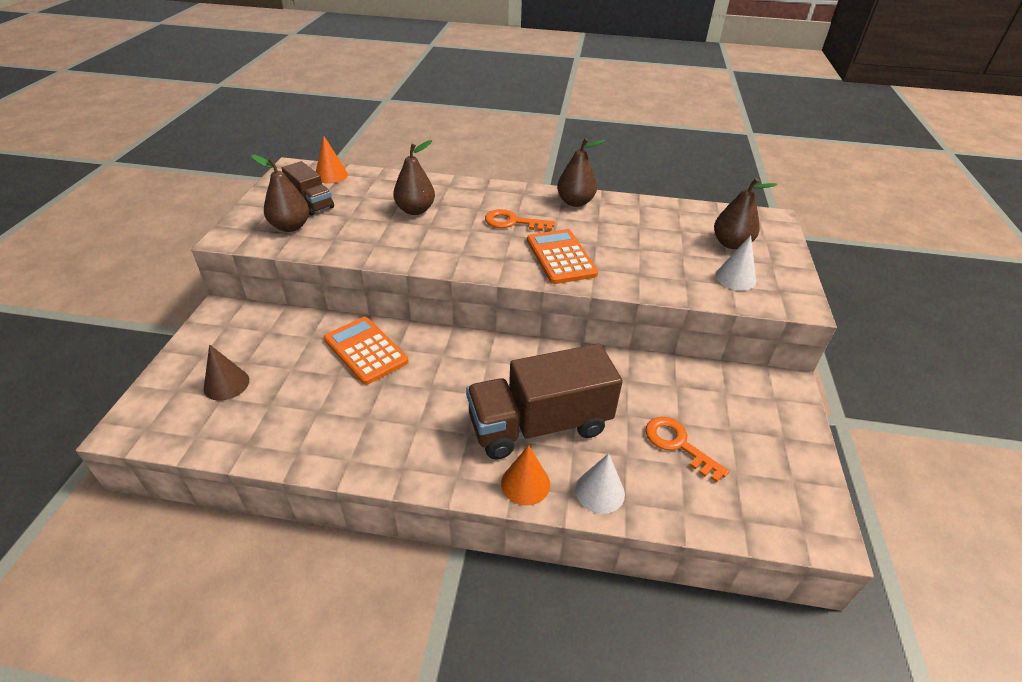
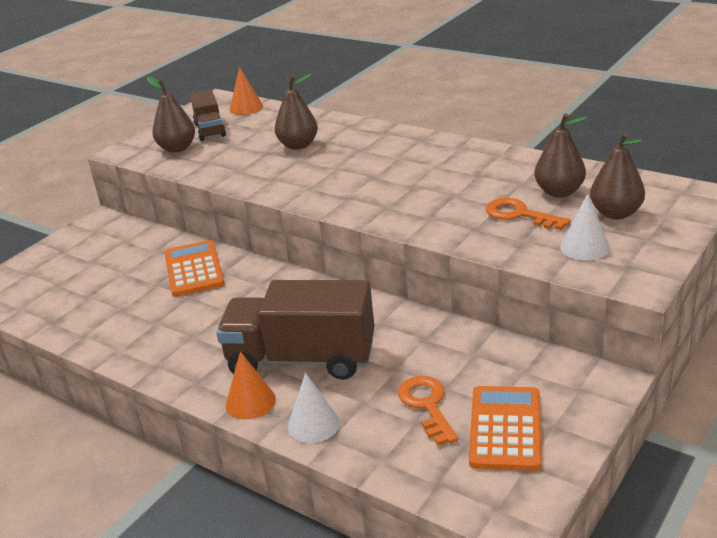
camera: 30 degrees right, 10 degrees down
brown cone [204,344,249,401] -> none
orange key [485,209,555,231] -> orange key moved to [486,198,571,230]
orange calculator [527,229,598,284] -> orange calculator moved to [469,386,542,471]
brown pear [557,138,605,207] -> brown pear moved to [534,113,588,197]

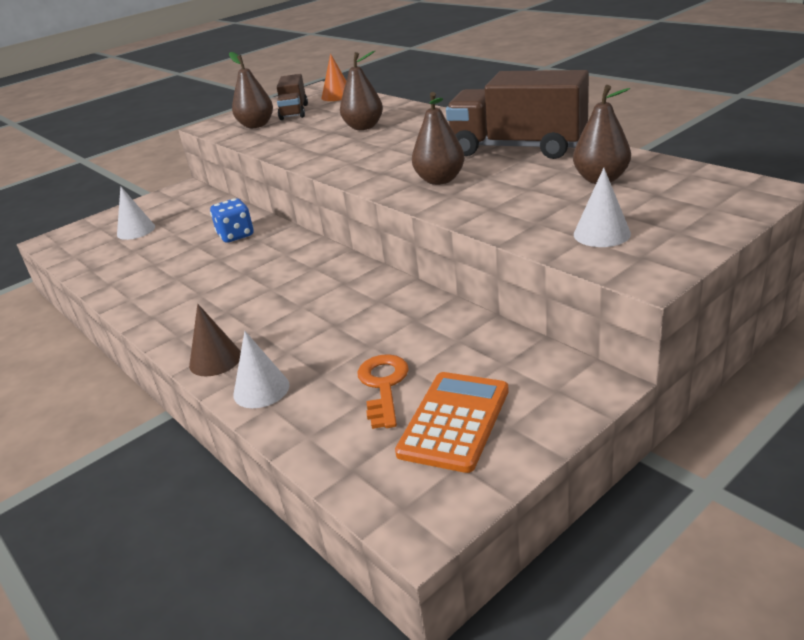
camera: 15 degrees right, 0 degrees up
orange calculator [164,240,225,297] -> blue dice [210,198,254,243]
brown truck [216,280,375,380] -> brown truck moved to [446,70,589,159]
orange cone [226,351,276,419] -> brown cone [189,304,241,376]
orange key [486,198,571,230] -> none
brown pear [590,132,645,219] -> brown pear moved to [412,92,465,185]
none -> white cone [117,186,155,240]

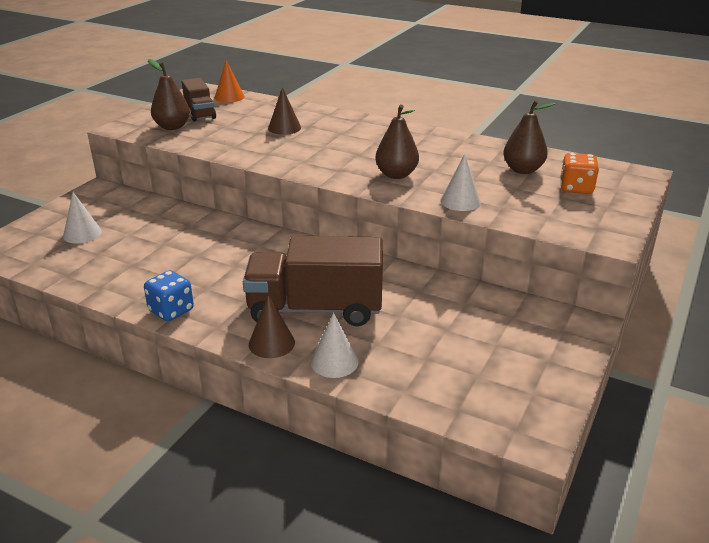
camera: 25 degrees left, 0 degrees up
blue dice [210,198,254,243] -> blue dice moved to [144,270,194,321]
brown pear [340,51,383,130] -> brown cone [268,87,301,135]
orange key [357,354,409,429] -> none
orange calculator [395,372,509,473] -> none
brown truck [446,70,589,159] -> brown truck moved to [243,236,383,326]
white cone [574,168,631,247] -> white cone moved to [440,154,481,211]
none -> orange dice [560,153,599,194]

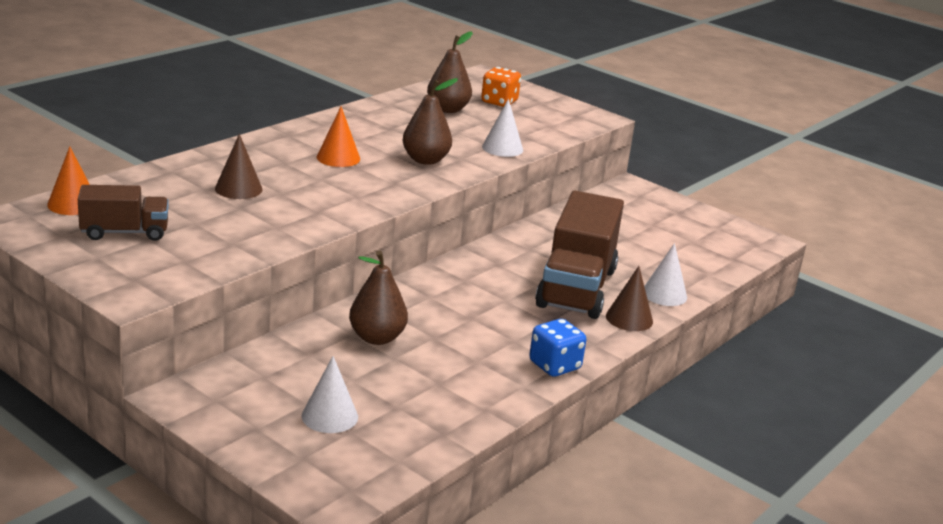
camera: 80 degrees left, 5 degrees down
brown pear [148,59,190,130] -> brown pear moved to [349,250,408,345]
none -> orange cone [317,106,360,167]

